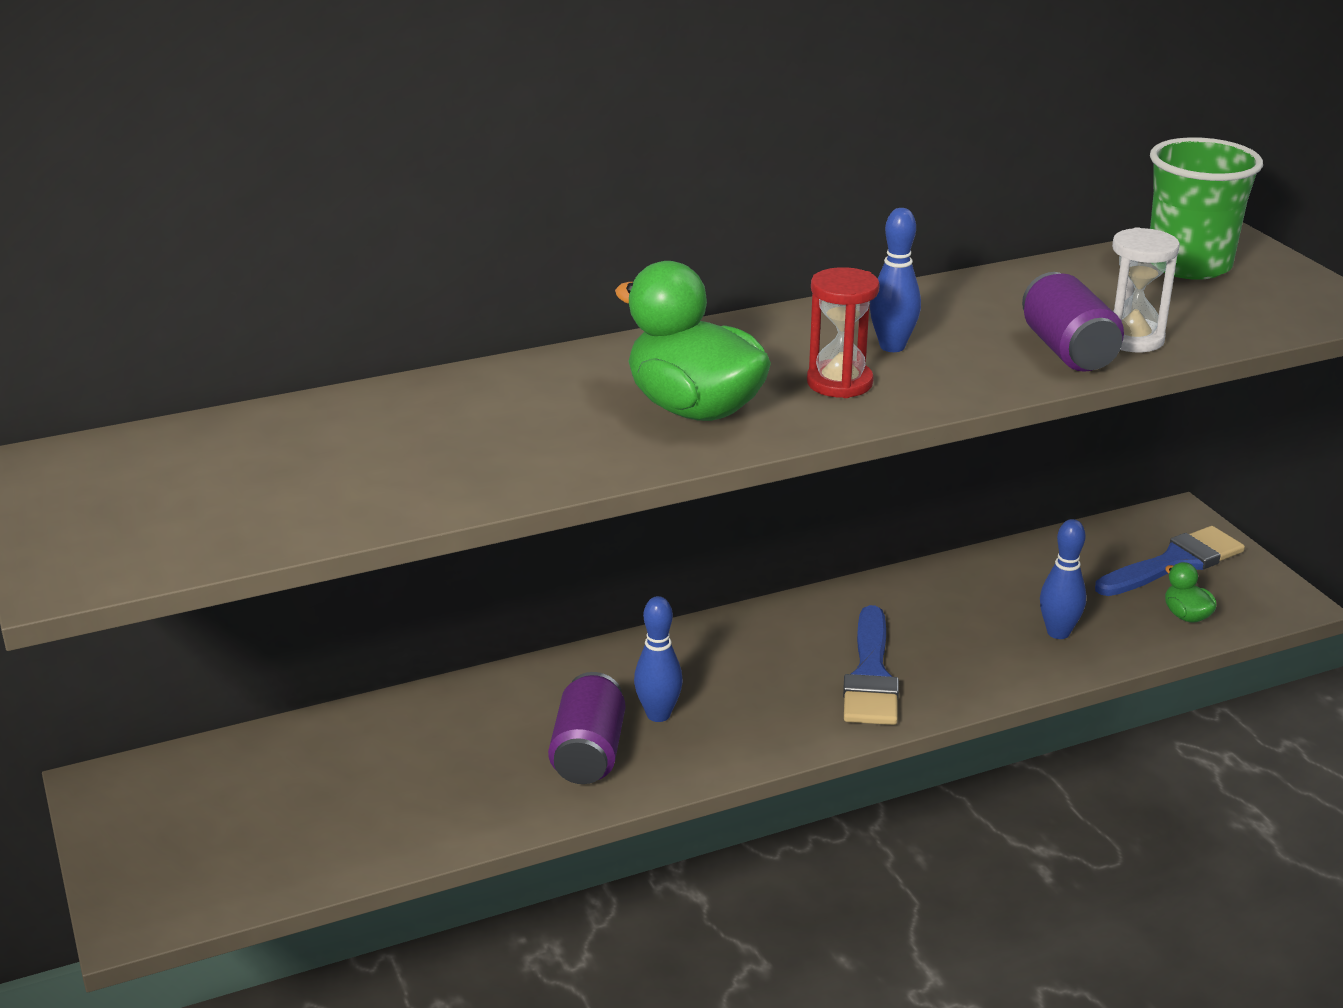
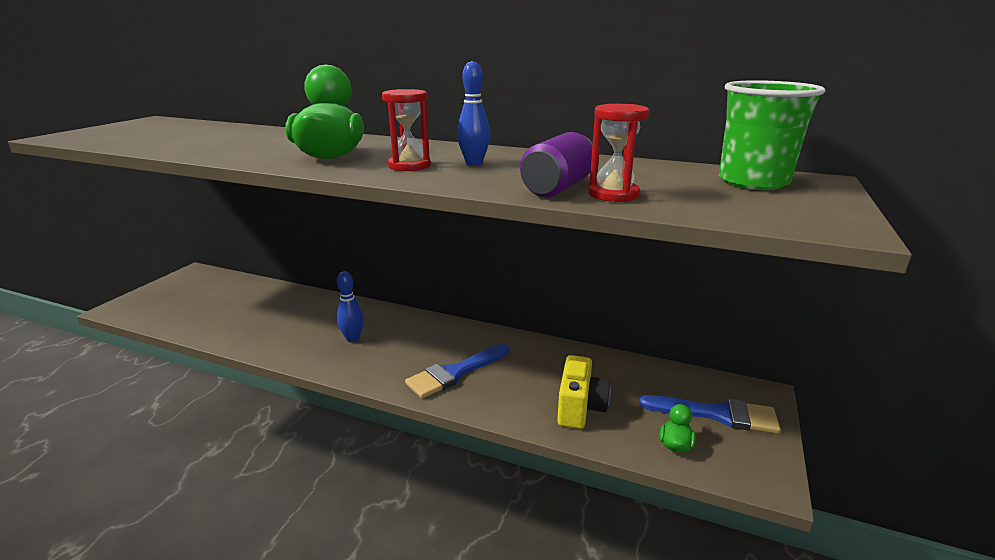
camera: 45 degrees right, 5 degrees down
purple can [548,672,625,784] -> none
blue bowling pin [1040,519,1086,639] -> yellow camera [557,355,611,429]
white hourglass [1112,227,1180,352] -> red hourglass [589,104,649,202]

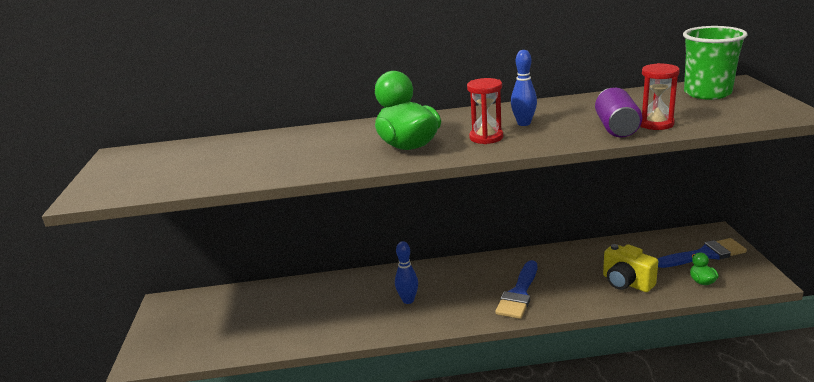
camera: 25 degrees left, 0 degrees up
yellow camera [557,355,611,429] -> yellow camera turned 150 degrees clockwise [603,244,658,292]

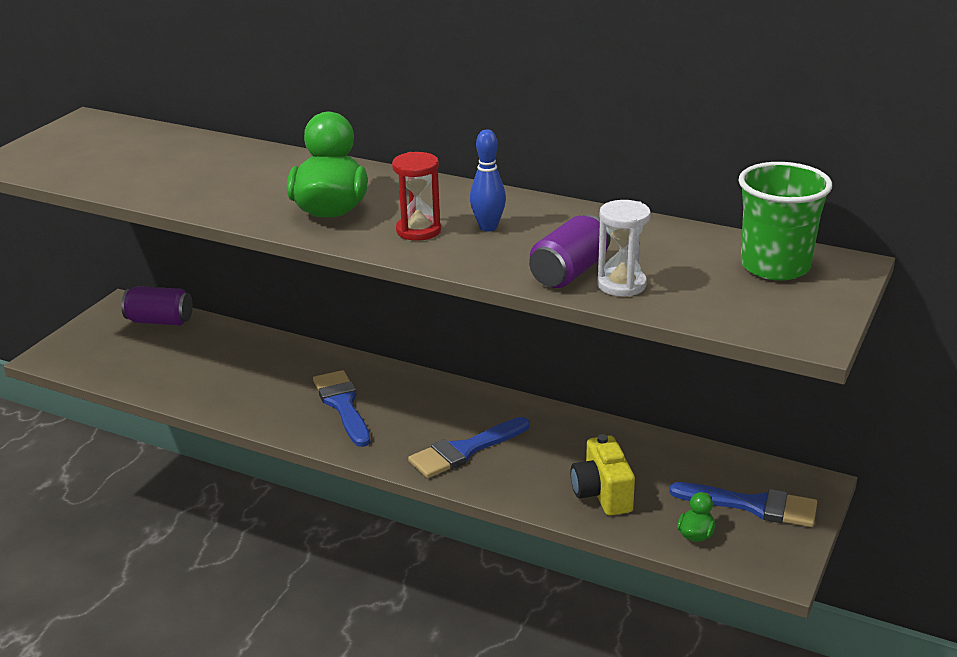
camera: 30 degrees right, 5 degrees up
blue bowling pin [395,241,418,304] -> blue brush [313,370,371,447]
red hourglass [641,63,680,130] -> white hourglass [597,200,651,297]
none -> purple can [121,286,193,325]

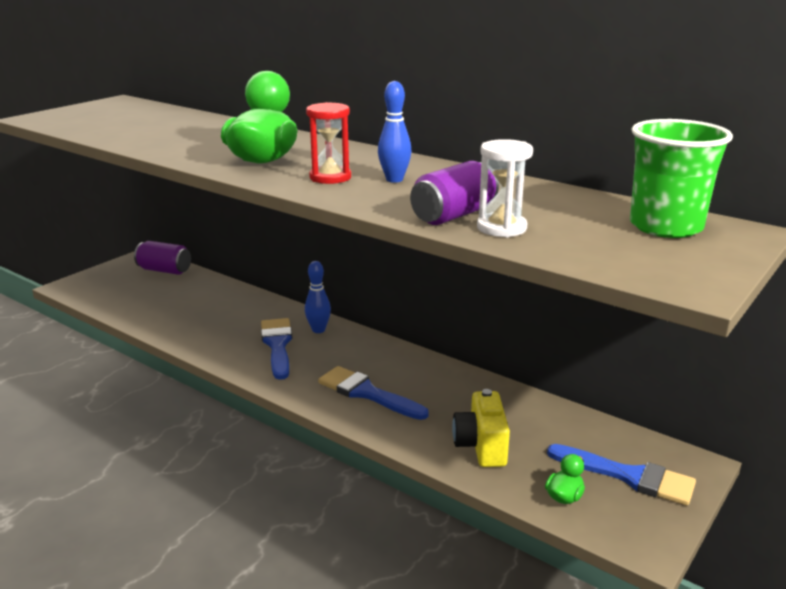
camera: 10 degrees right, 5 degrees down
blue brush [408,417,530,478] -> blue brush turned 60 degrees clockwise [318,366,429,420]
none -> blue bowling pin [305,261,331,333]

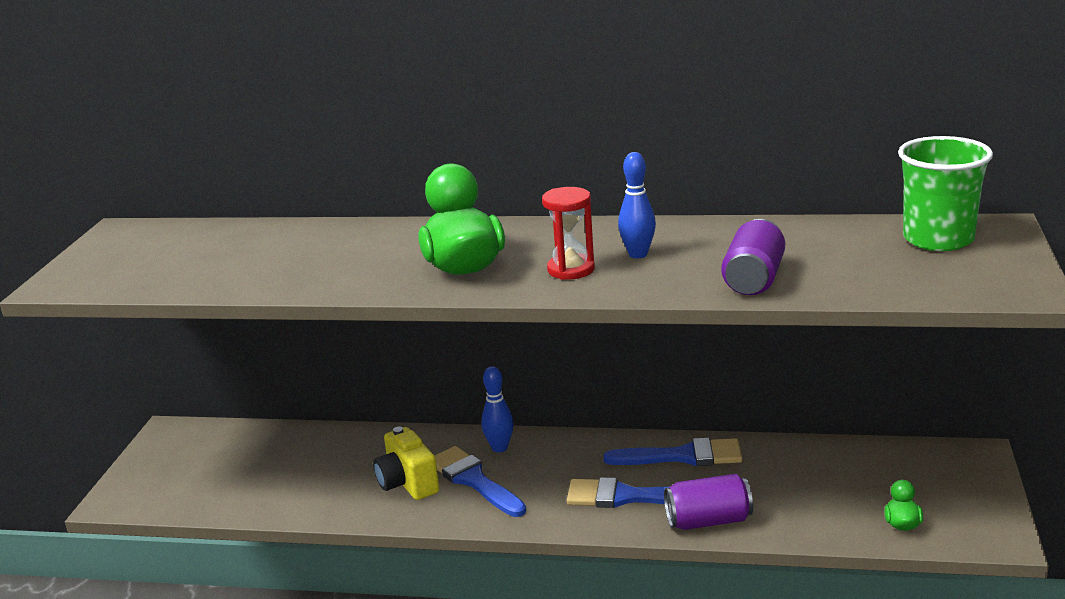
camera: 25 degrees left, 0 degrees up
purple can [134,241,191,275] -> purple can moved to [664,474,753,530]
yellow camera [452,389,510,467] -> yellow camera moved to [373,427,439,500]
white hourglass [477,139,533,237] -> none
blue brush [547,444,696,506] -> blue brush moved to [603,438,742,466]

